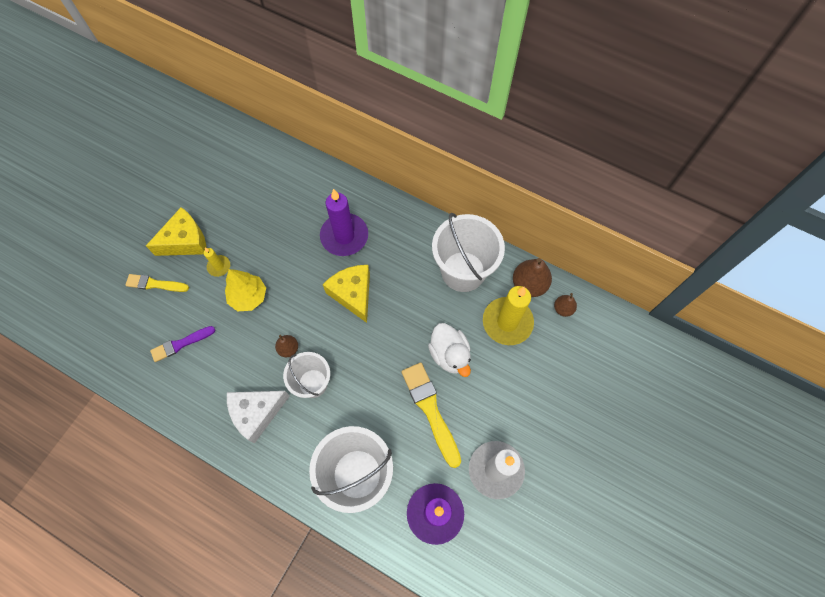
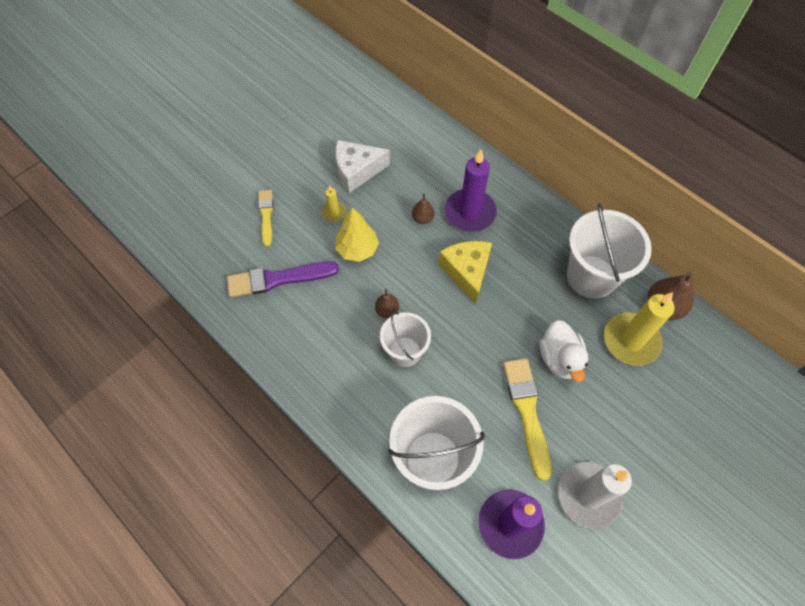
camera: 15 degrees right, 5 degrees down
yellow brush [125,274,189,292] -> yellow brush turned 60 degrees clockwise [258,190,273,247]
yellow cheese [146,207,206,256] -> none
purple brush [150,326,215,362] -> purple brush [227,262,339,297], size x1.61
white cheese [227,391,290,444] -> white cheese moved to [335,140,390,193]
brown pear [554,293,577,317] -> brown pear moved to [412,194,435,224]

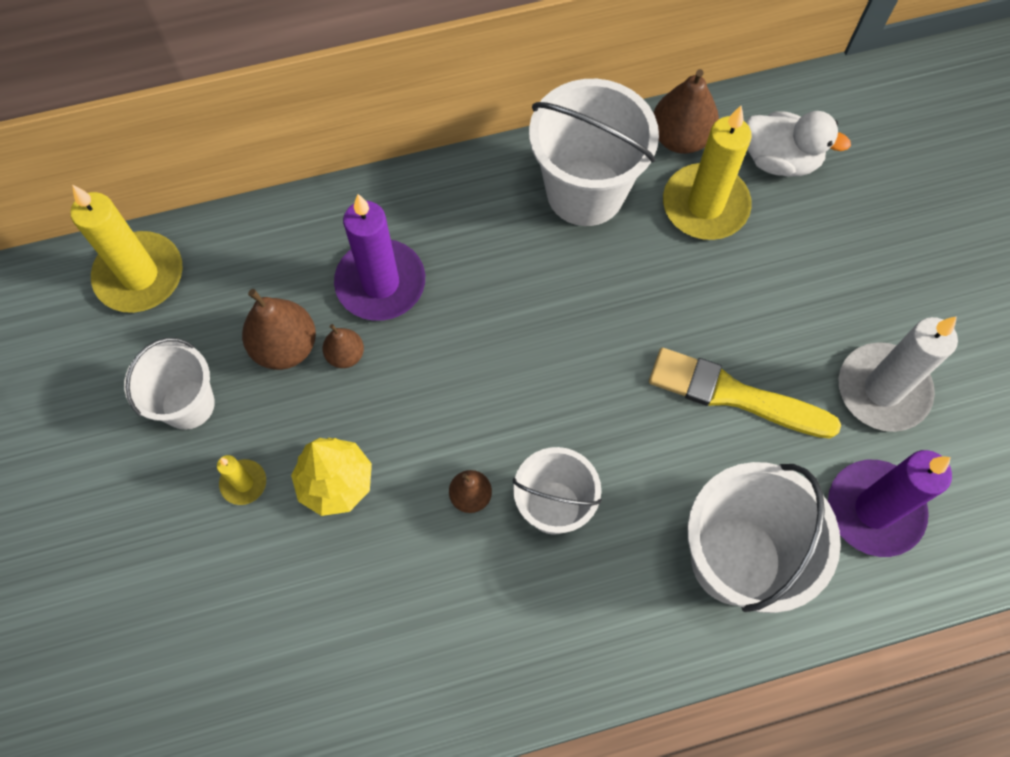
camera: 60 degrees left, 5 degrees up
purple brush [227,262,339,297] -> none
yellow brush [258,190,273,247] -> none
white cheese [335,140,390,193] -> white bucket [124,338,215,430]
yellow cheese [438,241,492,304] -> none
white duck [540,320,588,382] -> white duck moved to [746,111,851,176]
none -> yellow candle [70,185,183,313]
none -> brown pear [242,289,316,370]

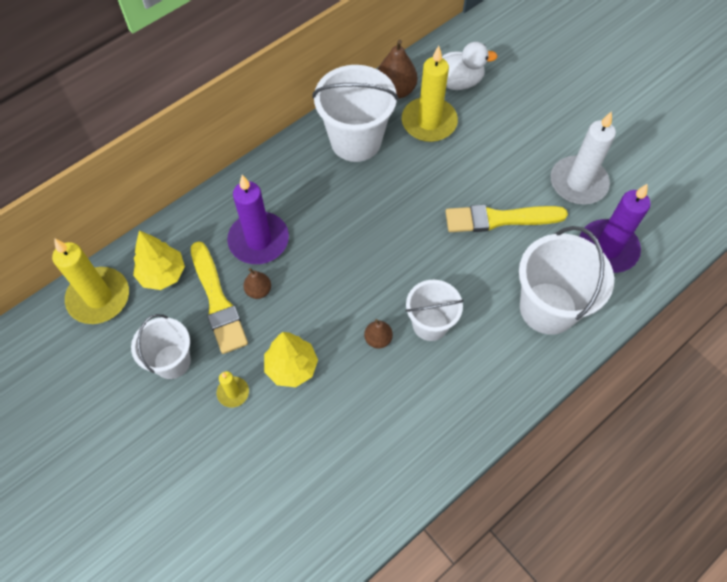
camera: 25 degrees left, 5 degrees down
brown pear [242,289,316,370] -> yellow brush [191,241,248,354]
none -> yellow tree [133,230,185,290]

